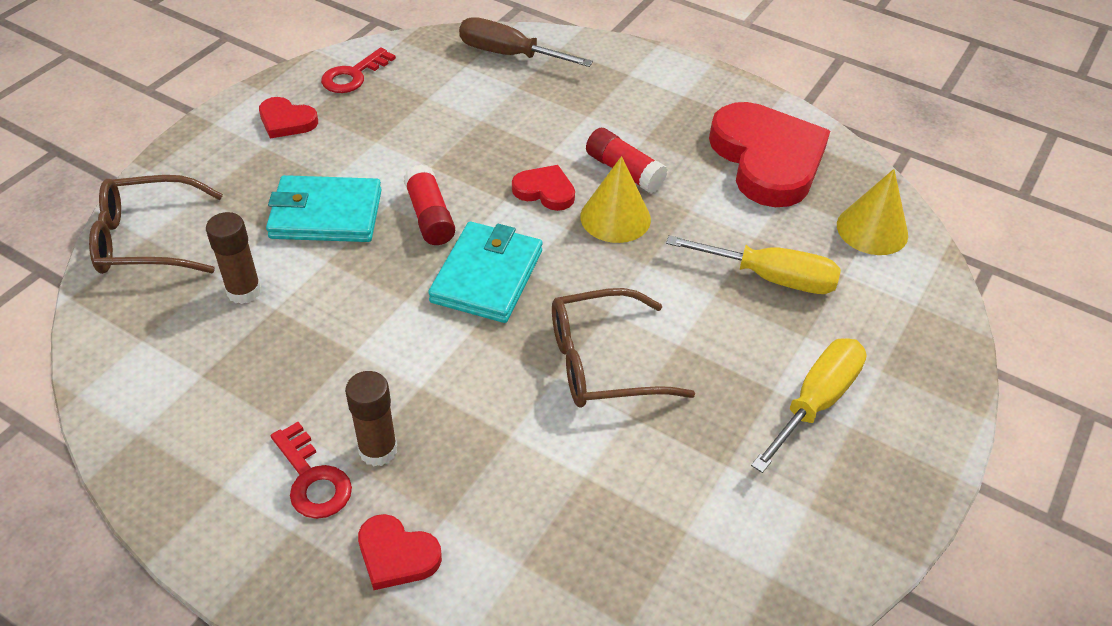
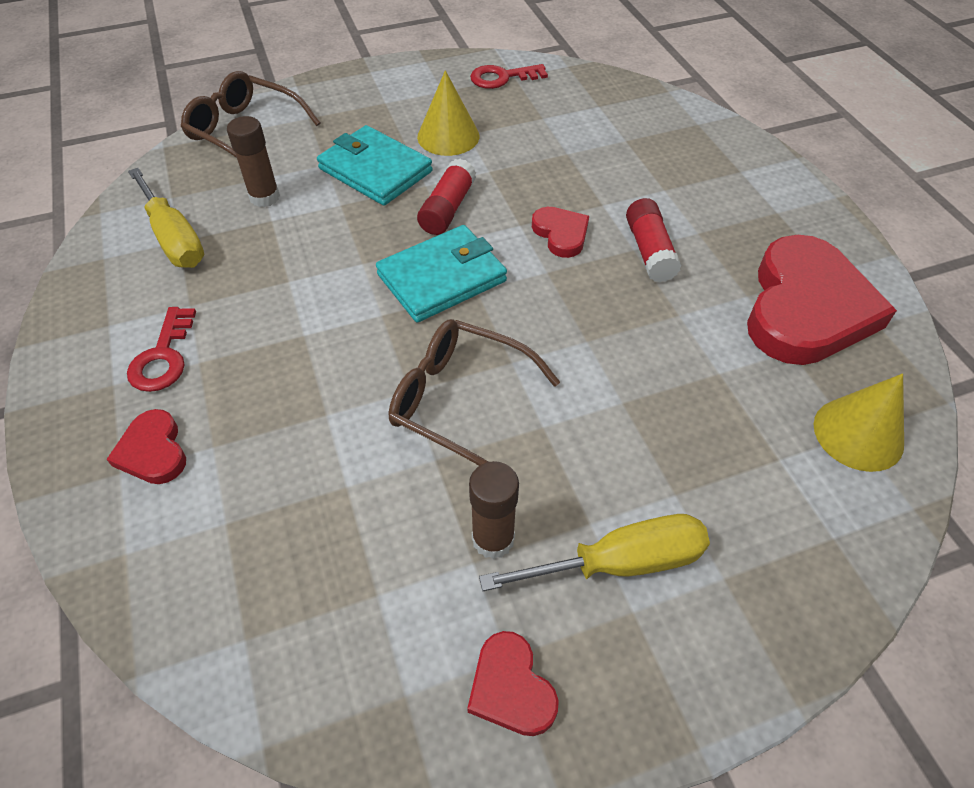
camera: 40 degrees right, 5 degrees up
red heart [259,97,318,138] -> red heart moved to [467,631,559,736]
brown glue stick [345,371,397,466] -> brown glue stick moved to [469,461,519,559]
brown screwdriver [459,17,593,67] -> none
yellow cone [580,156,651,243] -> yellow cone moved to [417,70,479,156]
yellow screwdriver [666,235,841,294] -> yellow screwdriver moved to [128,168,204,268]

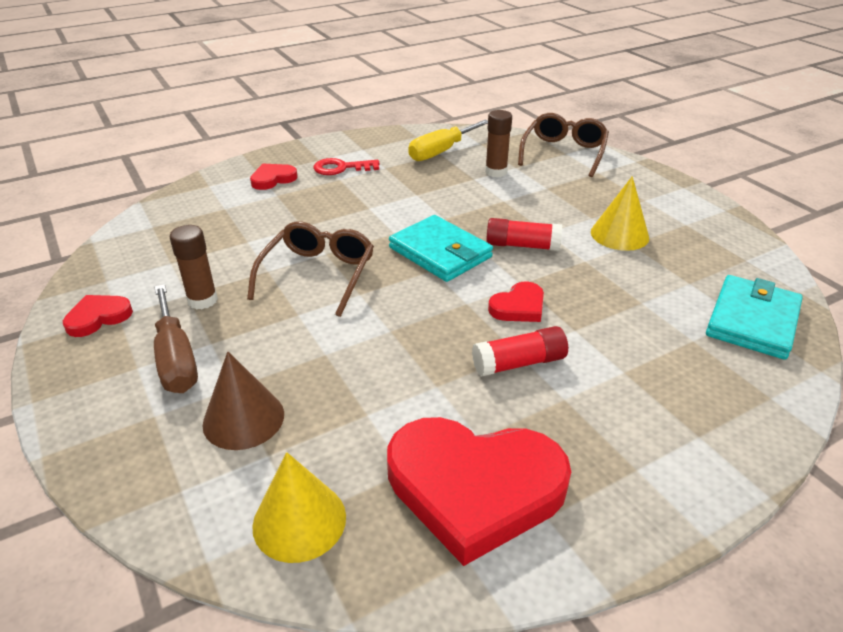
camera: 80 degrees right, 15 degrees down
turquoise wallet [317,125,433,206] -> turquoise wallet moved to [706,275,803,360]
red key [470,64,548,89] -> none
yellow screwdriver [479,514,710,591] -> brown screwdriver [154,284,198,393]
none -> brown cone [202,351,284,450]

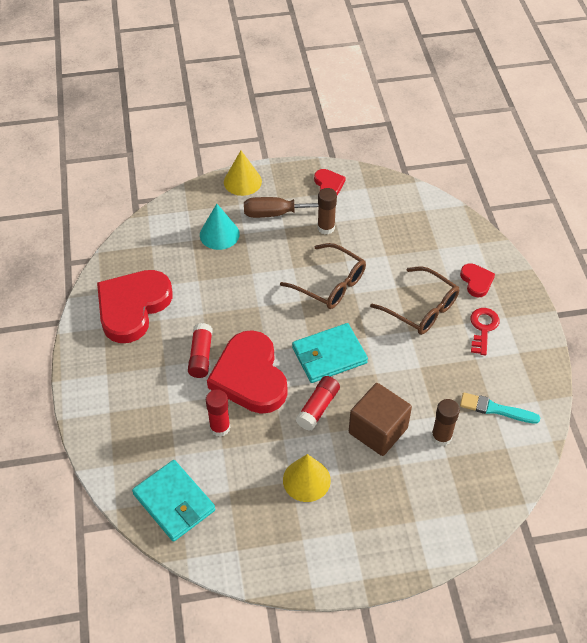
camera: 110 degrees right, 15 degrees up
brown cone [202,351,284,450] -> turquoise cone [200,204,240,250]
yellow cone [252,452,346,563] -> yellow cone moved to [224,151,262,196]
yellow screwdriver [408,119,488,161] -> turquoise brush [460,393,540,424]
red heart [488,282,544,322] -> red heart [207,330,287,414], size x2.17
brown glasses [518,113,609,177] -> brown glasses moved to [370,267,459,335]
none -> red glue stick [206,389,230,437]
none -> brown cube [349,383,412,456]

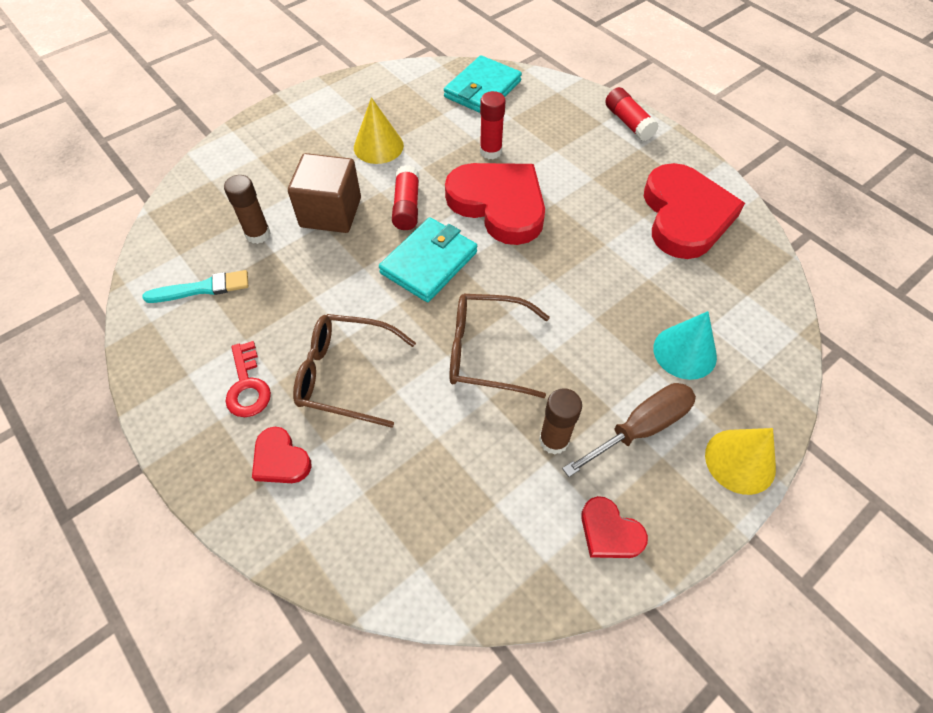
camera: 150 degrees right, 5 degrees up
turquoise wallet [132,460,215,542] -> turquoise wallet turned 75 degrees counterclockwise [444,55,522,113]
red glue stick [188,323,213,378] -> red glue stick moved to [605,87,659,141]

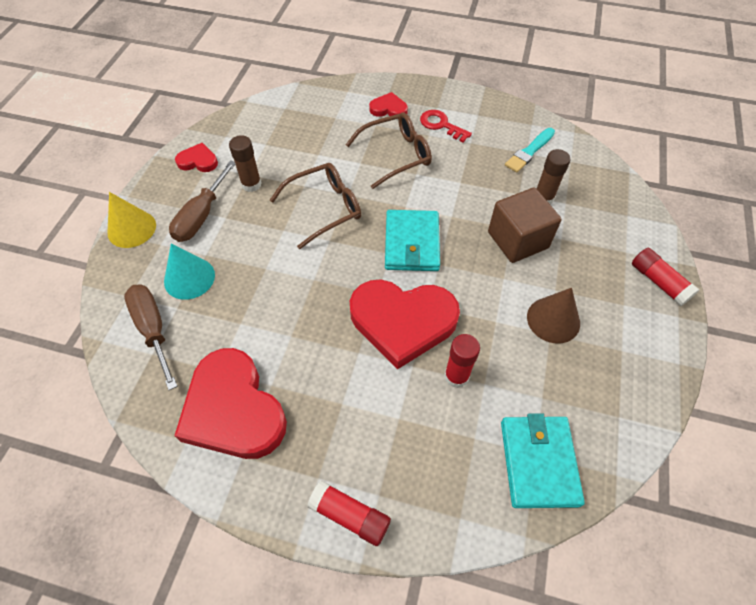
camera: 145 degrees right, 0 degrees up
yellow cone [354,97,404,164] -> brown cone [527,288,580,344]
red glue stick [392,165,419,230] -> red glue stick moved to [632,248,700,306]
none -> brown screwdriver [124,284,178,390]

